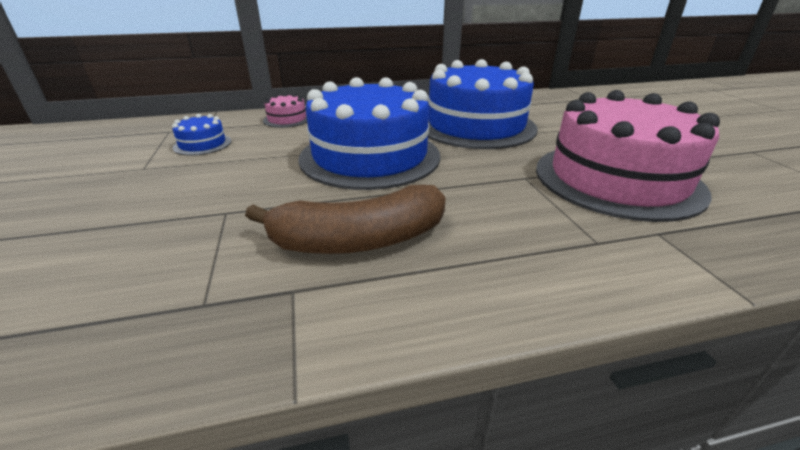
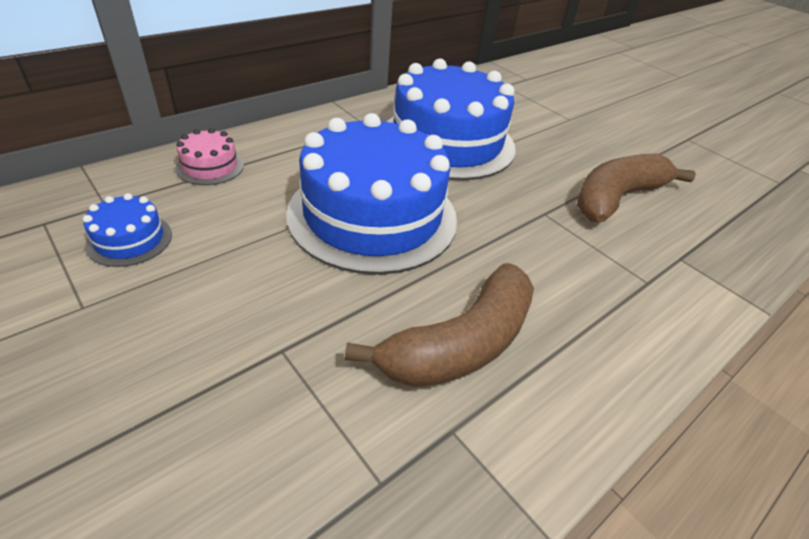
camera: 30 degrees left, 10 degrees up
pink cake [536,90,720,222] -> brown banana [577,154,696,222]

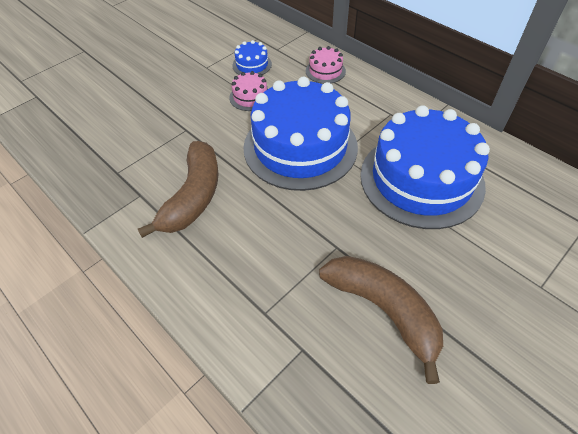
camera: 90 degrees right, 10 degrees up
brown banana [345,263,534,387] -> brown banana turned 120 degrees counterclockwise [138,141,219,238]
none -> pink cake [229,71,268,111]

